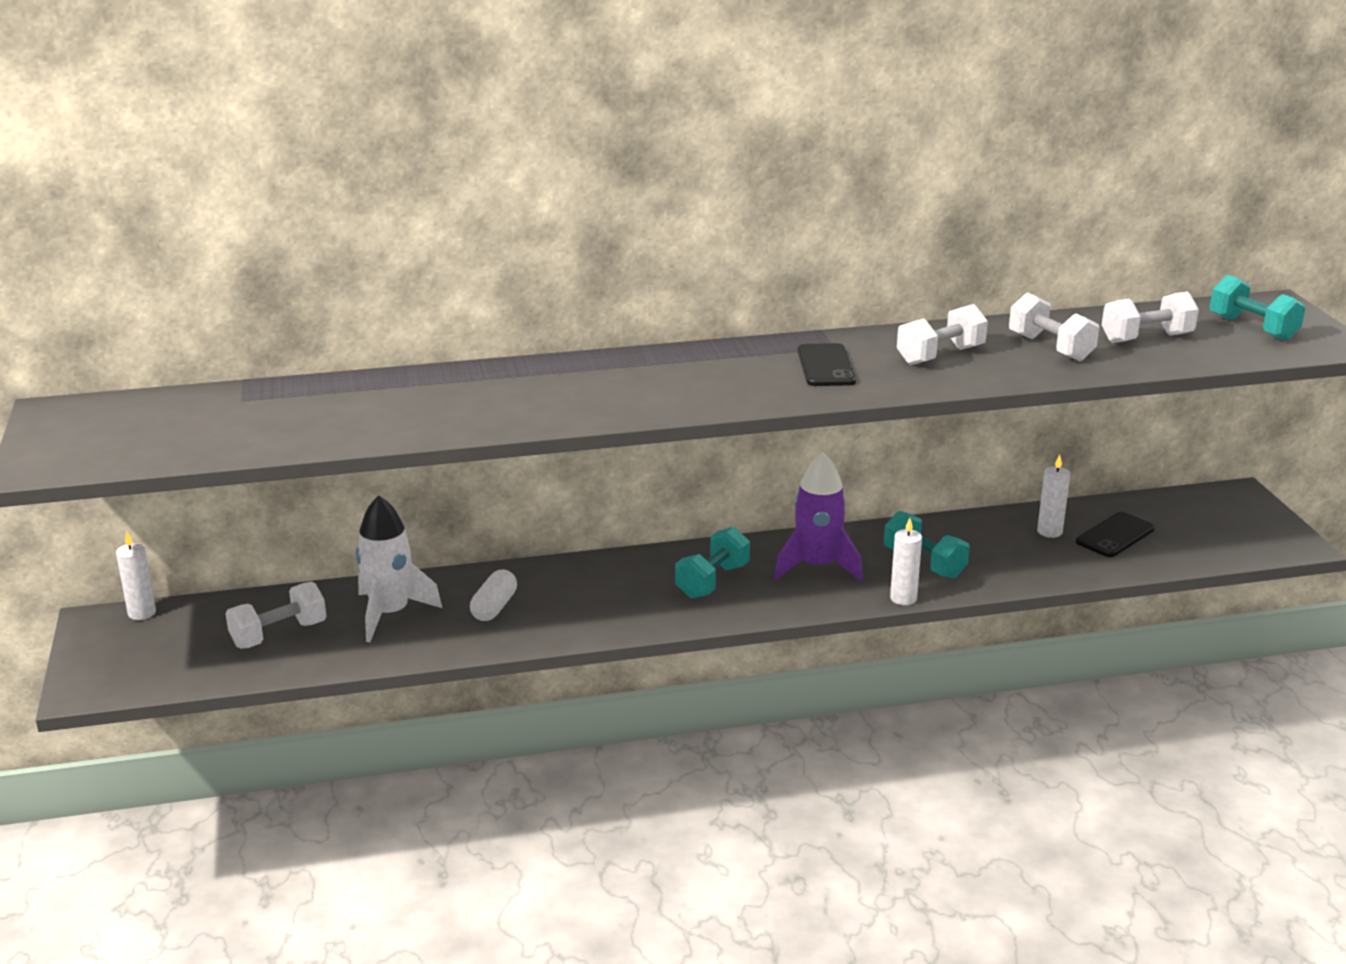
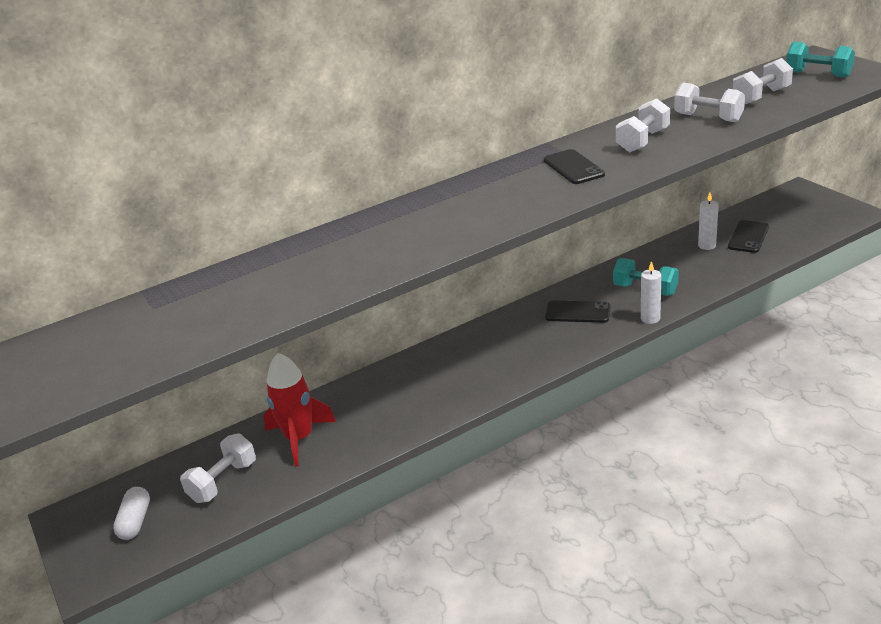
camera: 15 degrees left, 5 degrees up
white candle [116,532,156,620] -> none
white rocket [356,496,442,642] -> red rocket [263,353,336,467]
white capsule [470,570,517,621] -> white capsule moved to [113,487,150,540]
turquoise dumbbell [675,527,750,599] -> none
purple rocket [774,453,863,581] -> black phone [545,301,610,323]

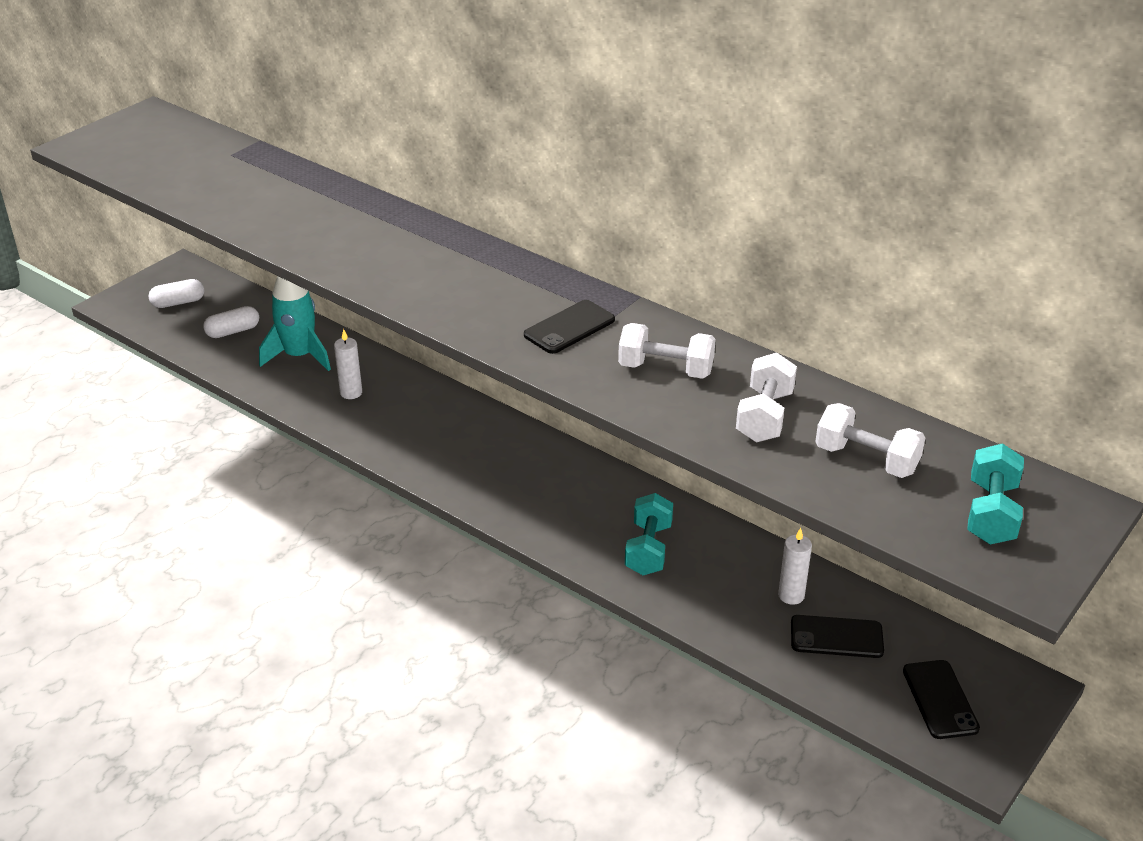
camera: 65 degrees right, 5 degrees up
white dumbbell [180,433,256,503] -> white capsule [203,306,259,338]
red rocket [263,353,336,467] -> turquoise rocket [259,276,331,371]
black phone [545,301,610,323] -> black phone moved to [903,660,980,739]
white candle [641,261,661,324] -> white candle moved to [334,329,362,399]

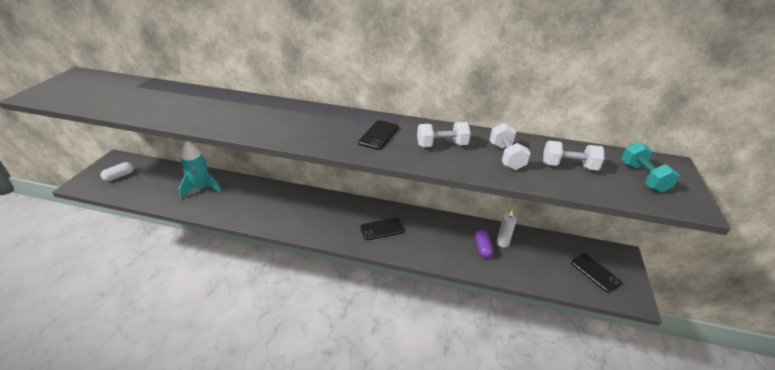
camera: 25 degrees left, 0 degrees up
white capsule [203,306,259,338] -> none
white candle [334,329,362,399] -> none
turquoise dumbbell [625,493,673,575] -> none
black phone [791,615,884,658] -> black phone moved to [360,218,404,240]
none -> purple capsule [475,229,493,259]

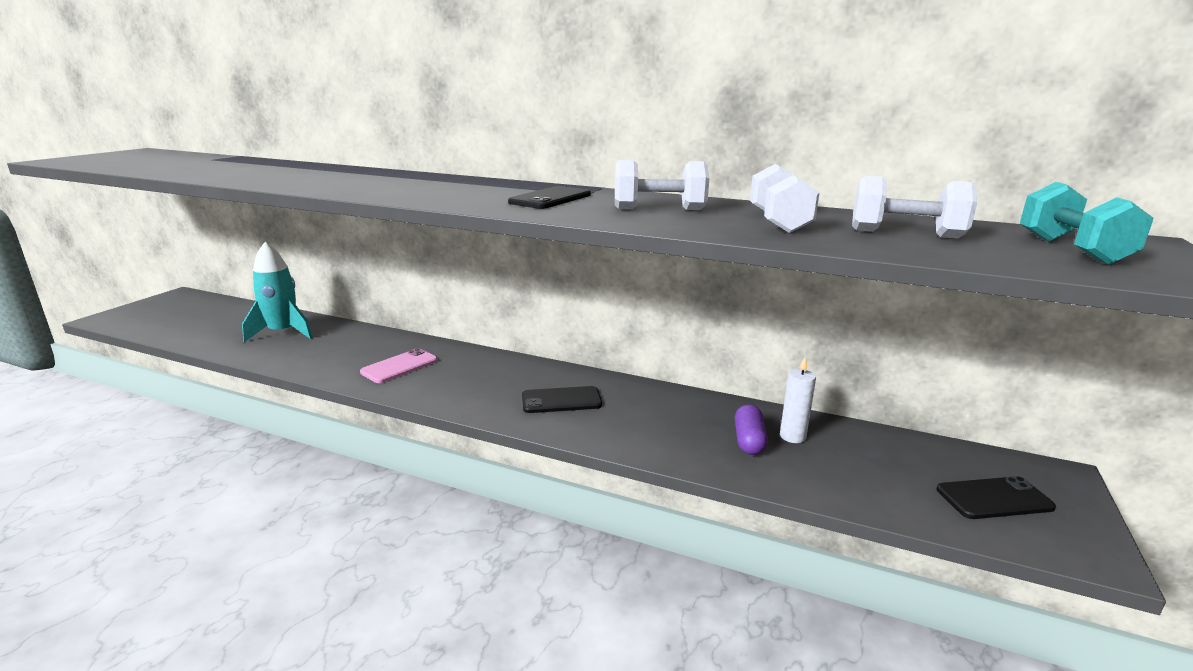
camera: 10 degrees right, 15 degrees down
white capsule [101,162,134,181] -> none
black phone [571,254,622,293] -> black phone turned 75 degrees counterclockwise [936,476,1056,519]
none -> pink phone [360,348,438,383]

